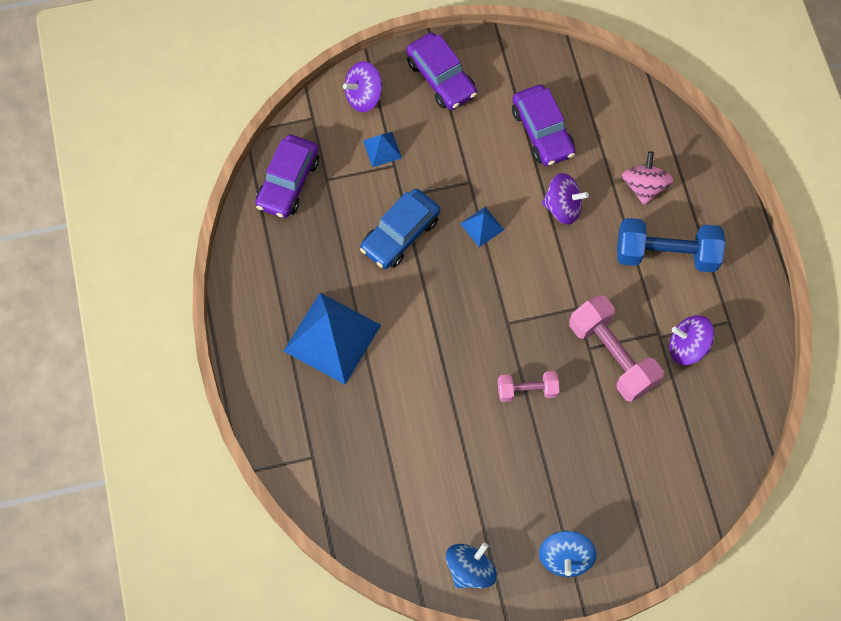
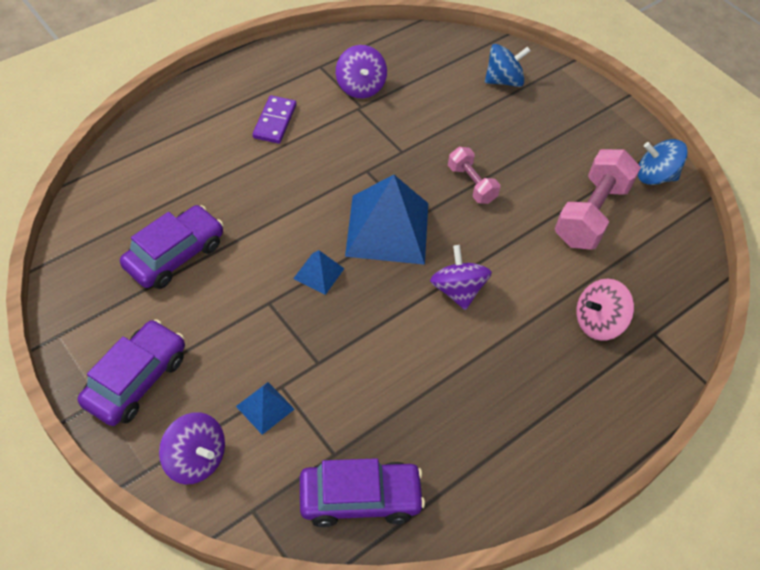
camera: 120 degrees left, 15 degrees down
blue pyramid [284,293,381,384] -> blue pyramid moved to [345,175,428,265]
blue car [360,189,440,269] -> none
blue spinning top [539,531,597,577] -> blue spinning top moved to [485,44,531,87]
purple spinning top [542,173,589,225] -> purple spinning top moved to [430,245,492,310]
pink dumbbell [569,295,664,402] -> pink dumbbell moved to [555,149,641,250]
blue dumbbell [617,218,725,272] -> purple domino [253,95,296,144]
pink spinning top [622,151,674,205] -> pink spinning top moved to [576,279,634,341]

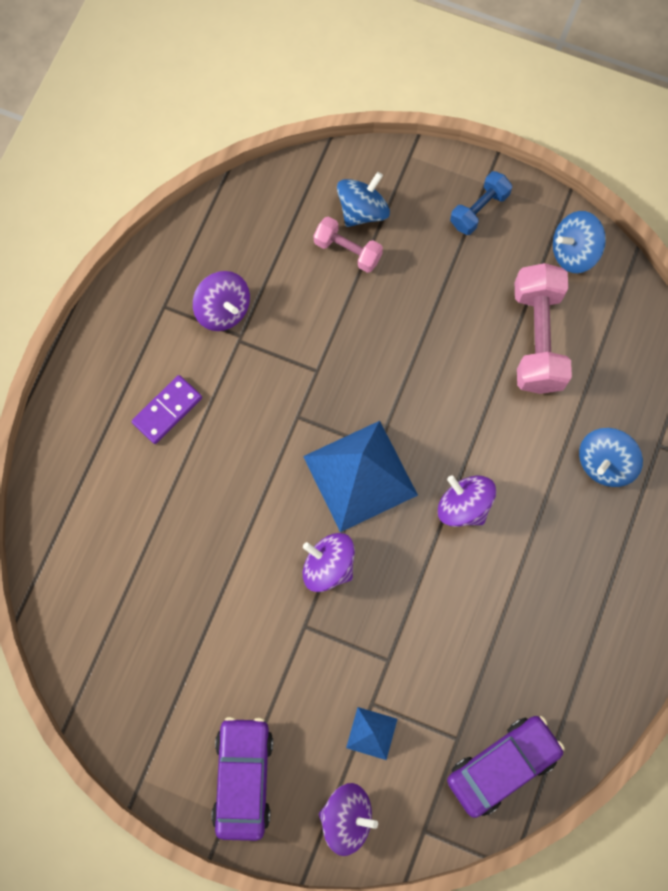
camera: 25 degrees left, 20 degrees up
purple car [120,205,223,289] -> none
purple domino [253,95,296,144] -> purple domino turned 60 degrees clockwise [132,375,202,444]
blue pyramid [293,250,344,295] -> purple spinning top [303,533,355,592]
pink dumbbell [448,147,500,204] -> pink dumbbell moved to [314,216,383,273]
pink spinning top [576,279,634,341] -> blue spinning top [579,428,643,487]
none -> blue dumbbell [450,171,512,235]

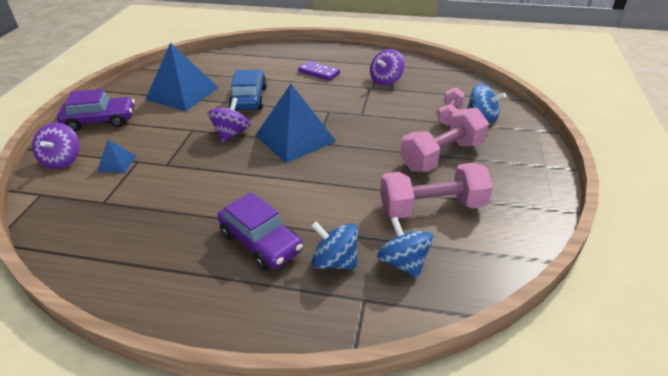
camera: 80 degrees right, 35 degrees down
purple spinning top [438,475,496,527] -> none
purple car [447,716,565,818] -> purple car moved to [217,192,303,270]
blue dumbbell [450,171,512,235] -> none
blue spinning top [553,211,606,273] -> blue spinning top moved to [377,217,434,278]
none -> blue pyramid [145,43,219,111]
none -> blue car [229,70,267,110]
none -> pink dumbbell [400,108,489,172]

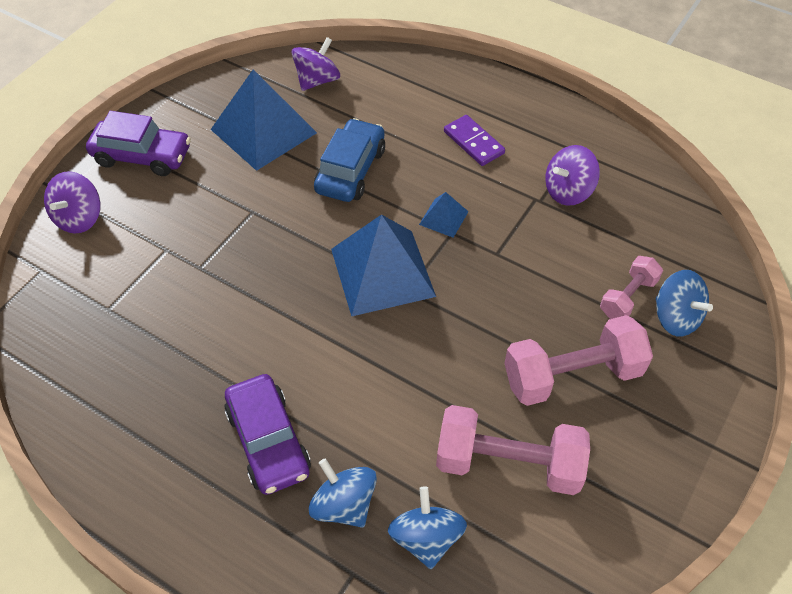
camera: 20 degrees right, 15 degrees up
blue pyramid [97,140,136,173] -> blue pyramid moved to [419,192,469,238]
purple spinning top [208,97,251,142] -> purple spinning top moved to [292,37,340,91]

